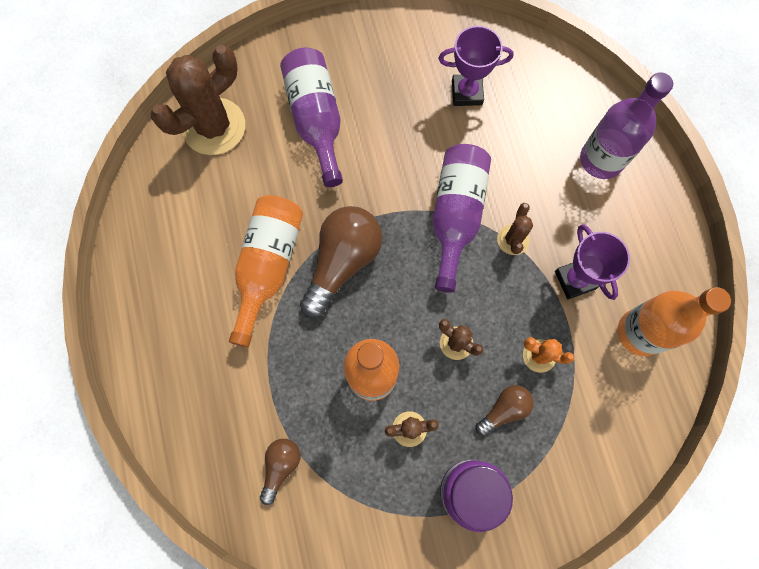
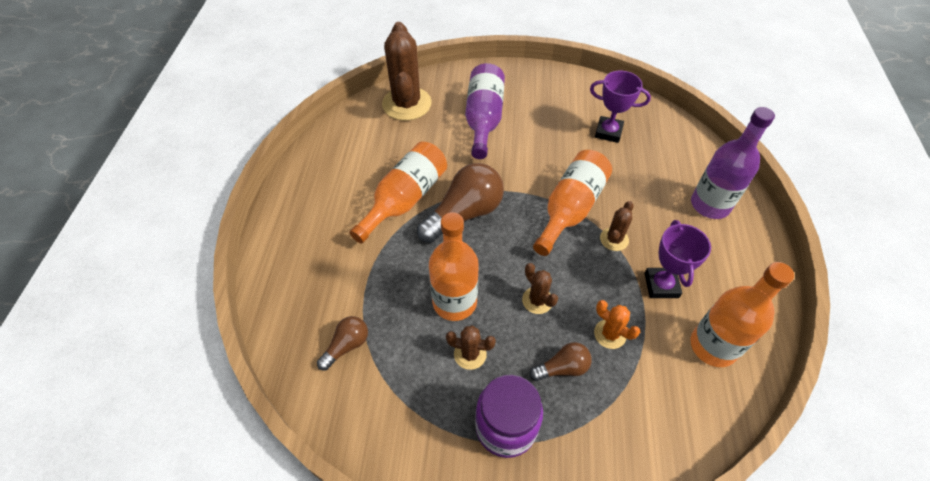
camera: 20 degrees right, 20 degrees down
brown cactus [151,45,245,155] -> brown cactus turned 75 degrees counterclockwise [382,22,432,121]
purple bottle [432,144,491,293] -> orange bottle [533,150,612,256]

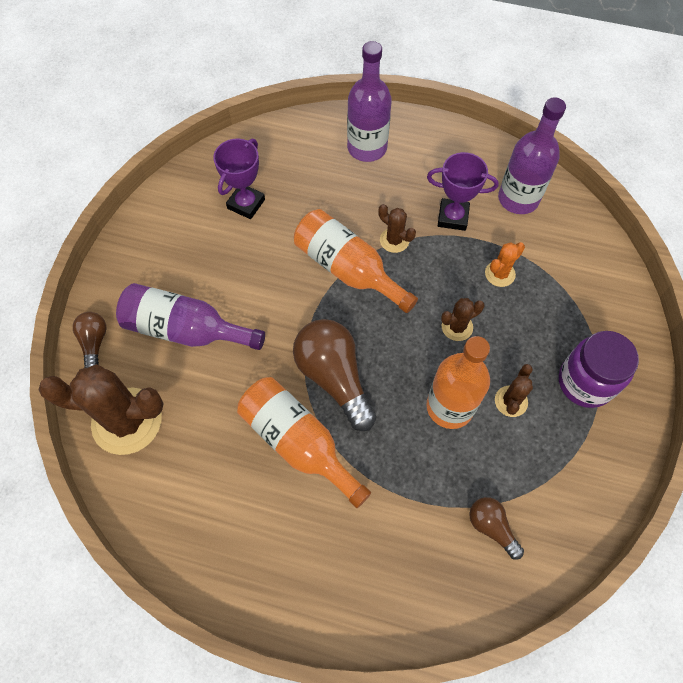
camera: 80 degrees left, 10 degrees up
brown light bulb [530,342,592,381] -> brown light bulb moved to [73,312,106,368]
orange bottle [691,262,794,367] -> purple bottle [498,97,566,214]

